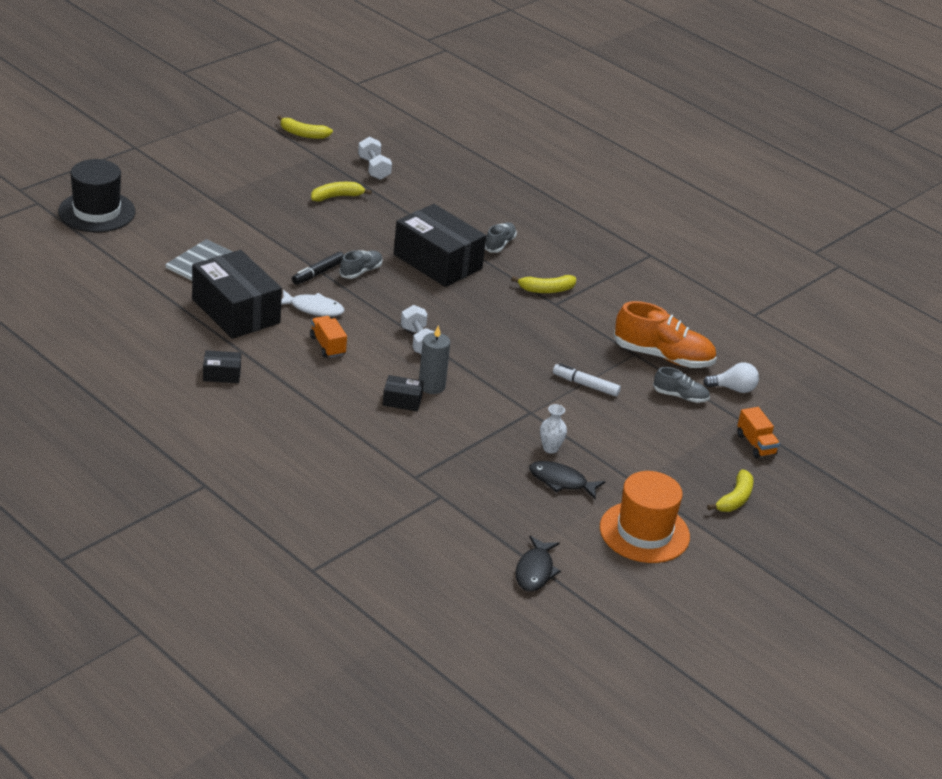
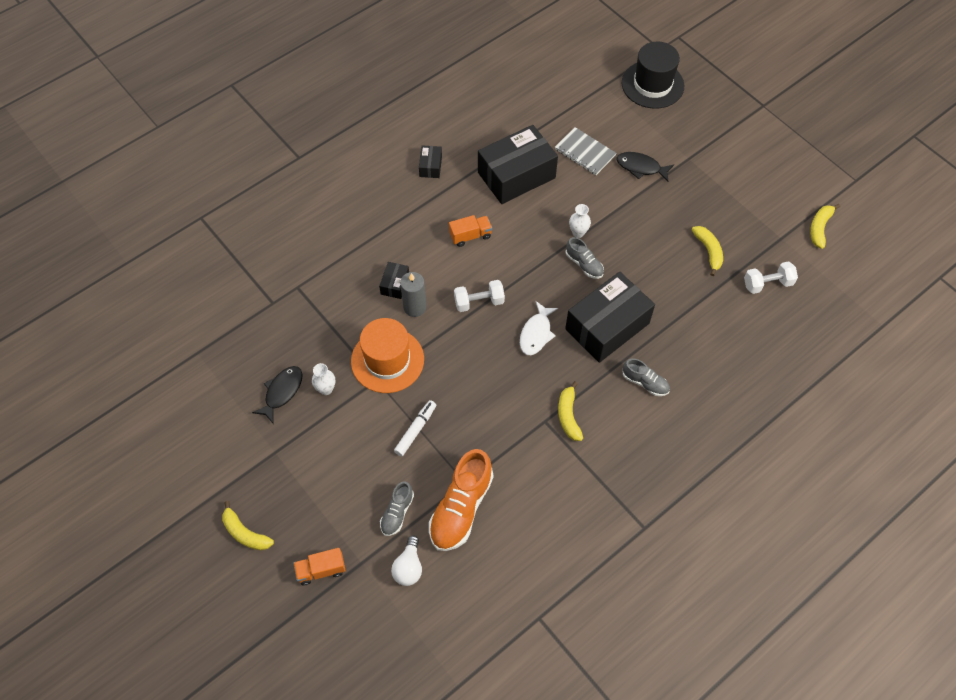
camera: 100 degrees right, 25 degrees up
white fish [281,290,344,317] -> white fish moved to [520,301,558,355]
black marker [292,252,344,285] -> white vase [569,204,591,238]
black fish [516,536,561,591] -> black fish moved to [617,152,674,181]
orange hat [600,471,690,563] -> orange hat moved to [351,318,424,393]

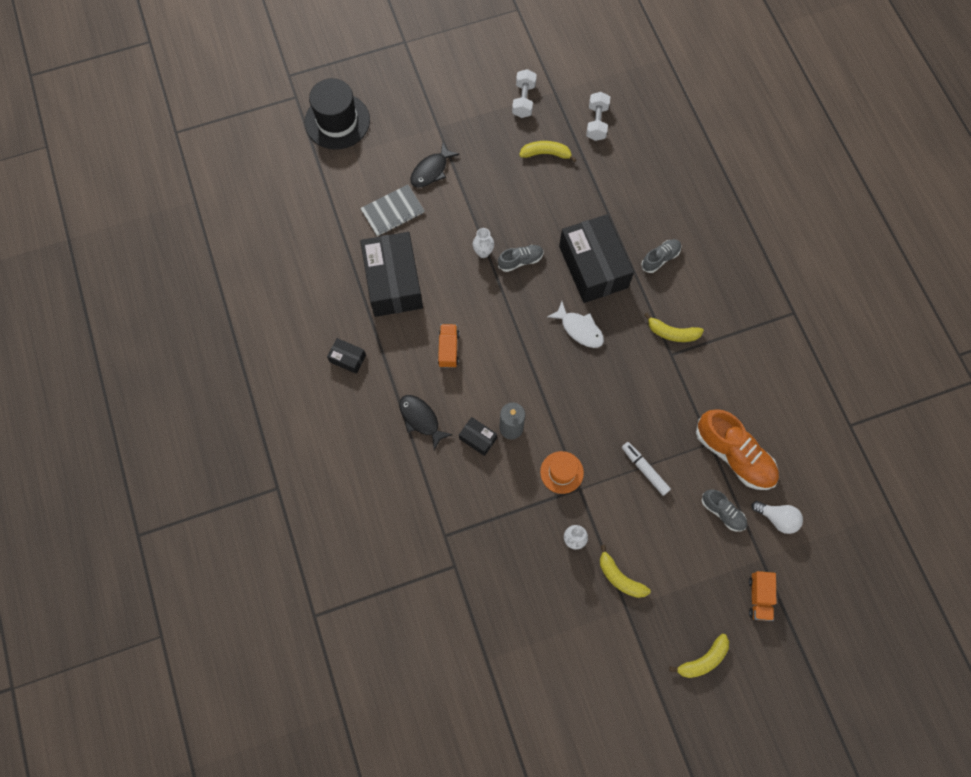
camera: 70 degrees left, 10 degrees up
black fish [252,366,303,423] -> black fish moved to [399,395,453,450]
orange hat [351,318,424,393] -> orange hat [540,451,584,494], size x0.58
white dumbbell [454,280,505,312] -> white dumbbell moved to [512,69,537,118]
yellow banana [810,204,840,249] -> yellow banana moved to [600,545,651,598]

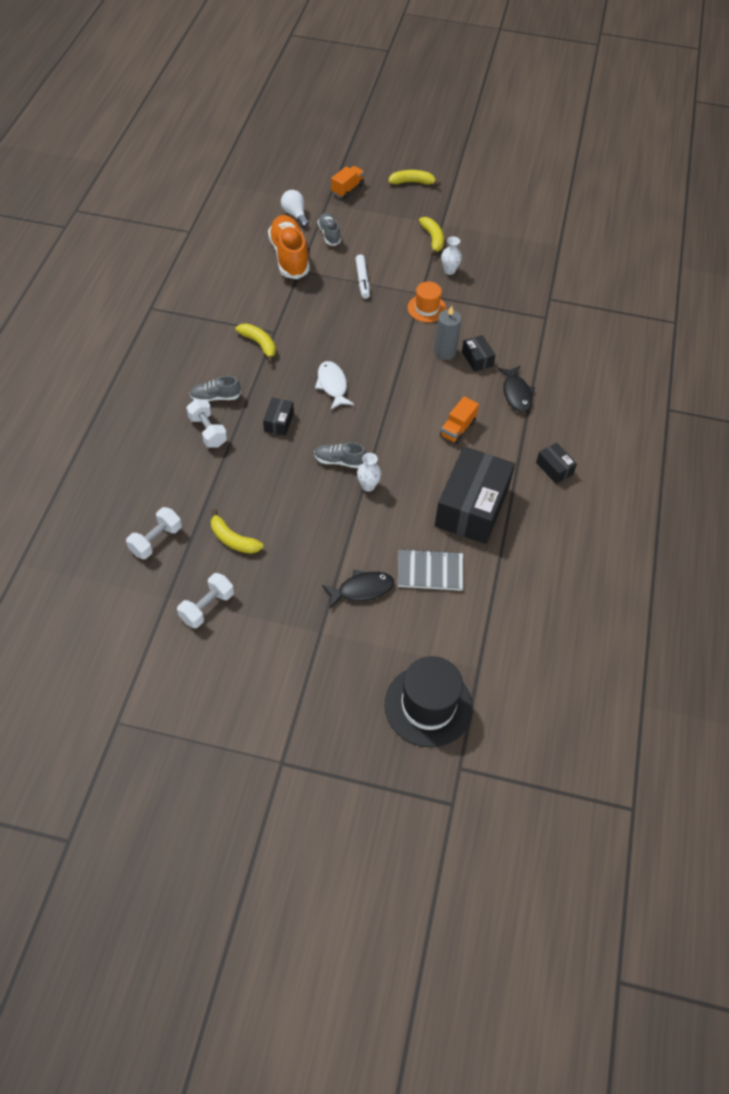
camera: 150 degrees left, 15 degrees down
black box [559,214,634,303] -> black box [263,398,294,436], size x0.44
none -> white dumbbell [186,399,227,447]

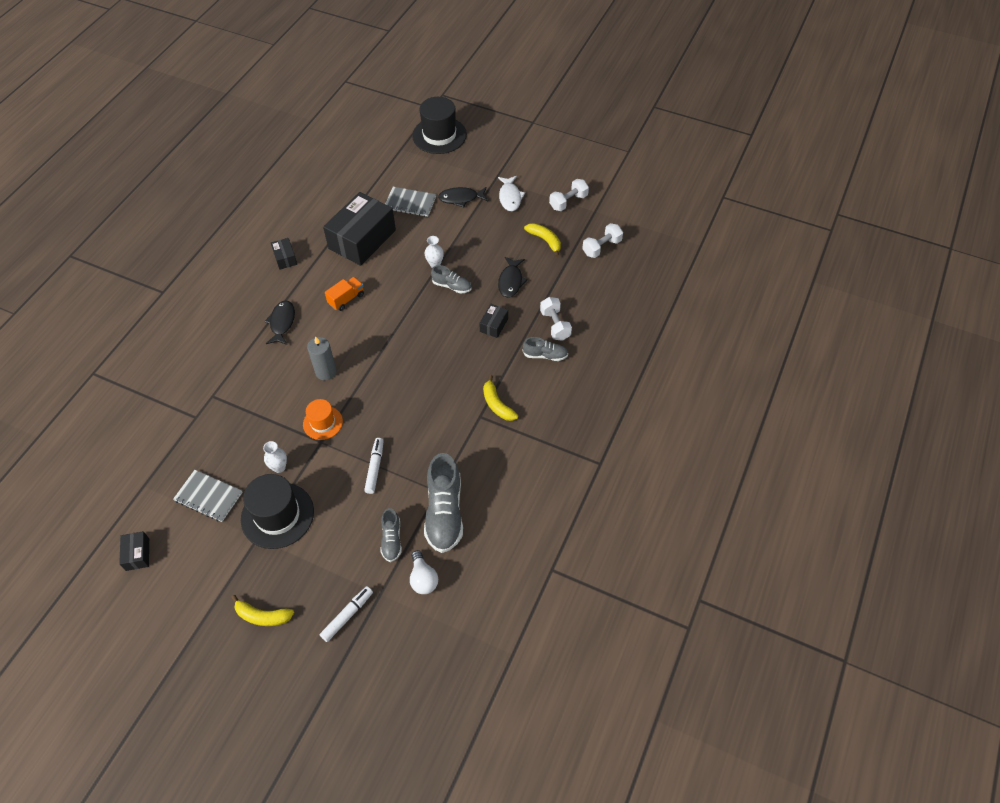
camera: 165 degrees left, 0 degrees up
orange shoe [268,215,310,279] -> grey shoe [424,453,463,553]
white fish [315,361,354,409] -> white fish moved to [498,176,525,211]
orange truck [331,166,364,199] -> white marker [320,586,373,642]
yellow banana [419,217,444,256] -> black hat [241,474,314,549]
black box [462,335,496,372] -> black box moved to [119,531,149,571]
none -> grey notebook [173,470,243,522]
none -> black fish [498,257,528,298]

